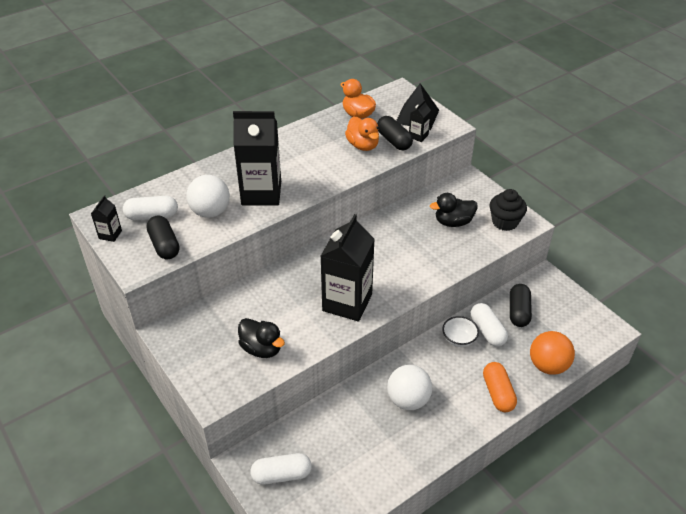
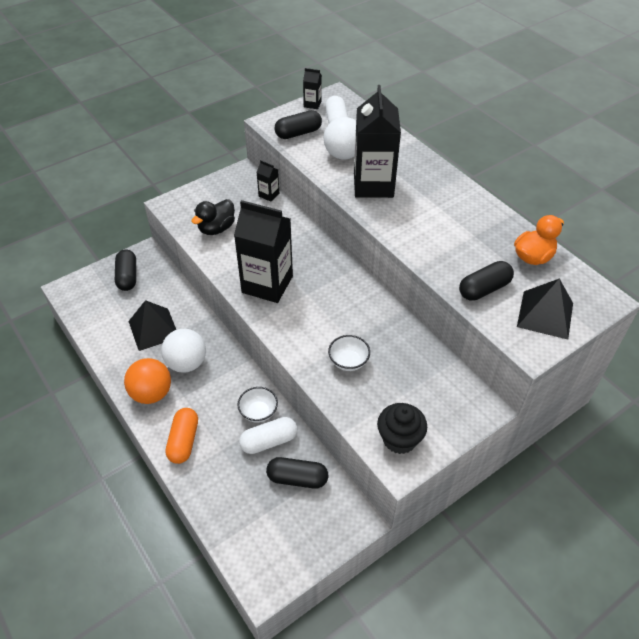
camera: 90 degrees right, 5 degrees up
white capsule [250,453,312,485] -> black capsule [115,250,136,291]
orange duck [345,116,379,151] -> none
black carton [409,100,431,142] -> black carton moved to [256,160,279,202]
black duck [430,193,478,227] -> none
orange capsule [483,362,517,412] -> orange capsule turned 75 degrees counterclockwise [165,408,198,464]
orange ball [530,331,575,375] -> orange ball moved to [124,358,171,404]
none -> black pyramid [128,300,176,351]
none -> white bowl [328,335,370,371]

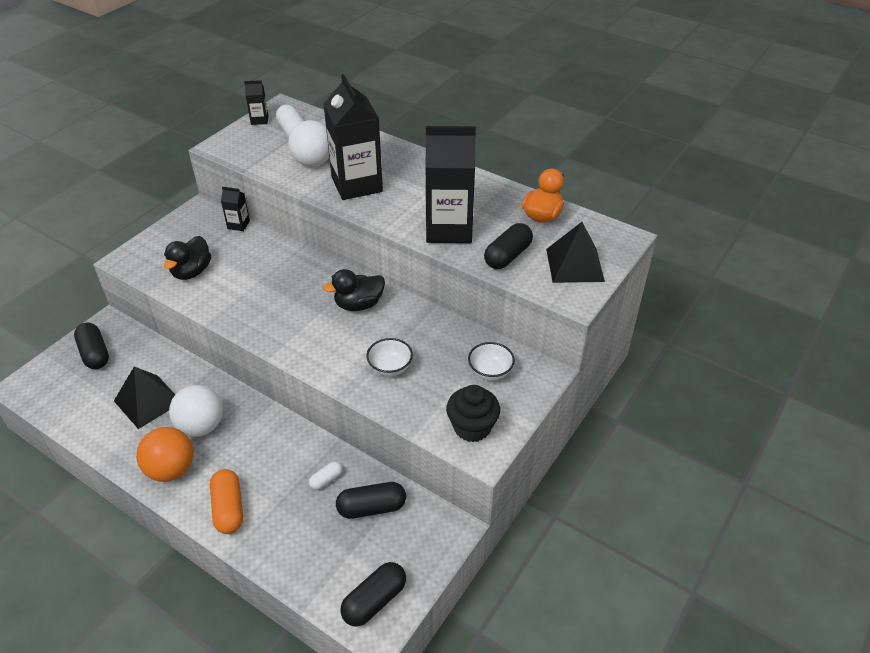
camera: 20 degrees left, 5 degrees down
black carton [234,200,293,303] -> black carton moved to [426,126,476,243]
white bowl [237,387,278,423] -> white bowl moved to [468,342,515,381]
white capsule [239,417,297,454] -> white capsule [309,461,342,490], size x0.55
black capsule [275,110,322,139] -> black capsule moved to [340,562,406,627]
none -> black duck [323,269,385,311]

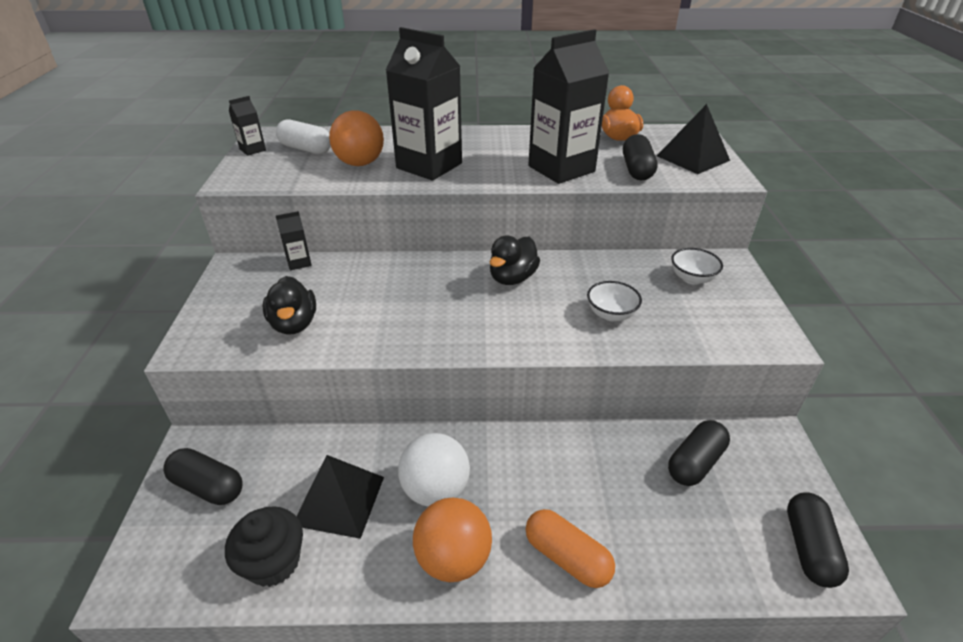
camera: 35 degrees left, 5 degrees down
white ball [288,120,329,167] -> orange ball [329,110,384,166]
white capsule [309,461,342,490] -> none
black cupcake [446,385,500,442] -> black cupcake moved to [225,506,303,587]

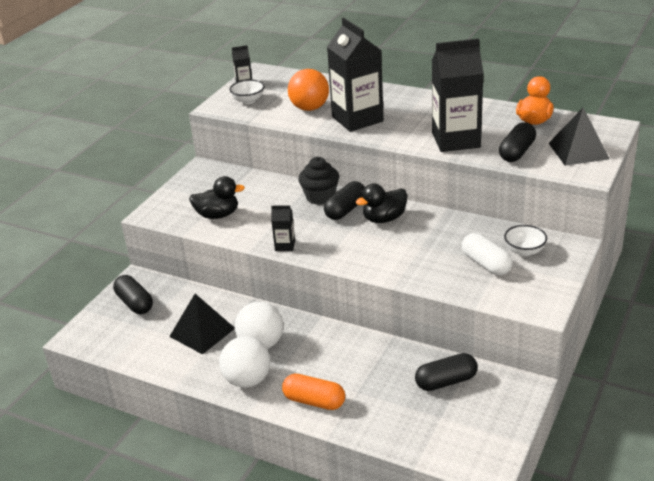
camera: 30 degrees right, 5 degrees down
black cupcake [225,506,303,587] -> black cupcake moved to [298,157,339,205]
black duck [262,276,316,335] -> black duck turned 105 degrees counterclockwise [189,176,245,219]
white capsule [276,119,331,154] -> white capsule moved to [462,233,513,275]
black carton [276,211,312,270] -> black carton moved to [271,205,295,251]
orange ball [413,498,492,582] -> white ball [219,336,270,388]
orange capsule [526,509,615,588] -> orange capsule turned 45 degrees counterclockwise [282,374,345,410]
white bowl [587,281,642,321] -> white bowl moved to [229,80,264,104]
black capsule [787,492,849,588] -> black capsule moved to [324,181,365,220]

